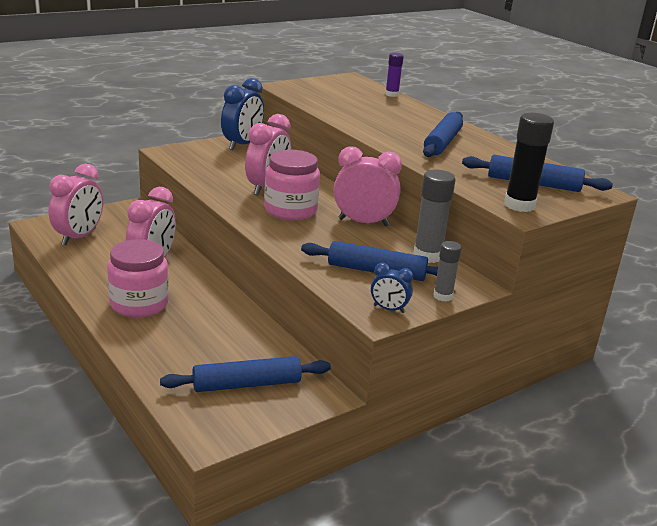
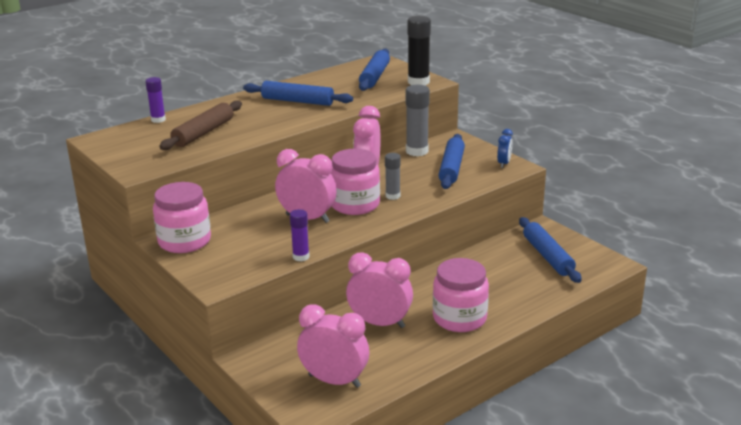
camera: 90 degrees left, 0 degrees up
blue clock [221,78,264,150] -> pink jar [153,182,211,253]
grey glue stick [433,241,462,302] -> grey glue stick moved to [385,153,401,200]
none -> brown rolling pin [159,101,242,150]
none -> purple glue stick [290,209,310,261]

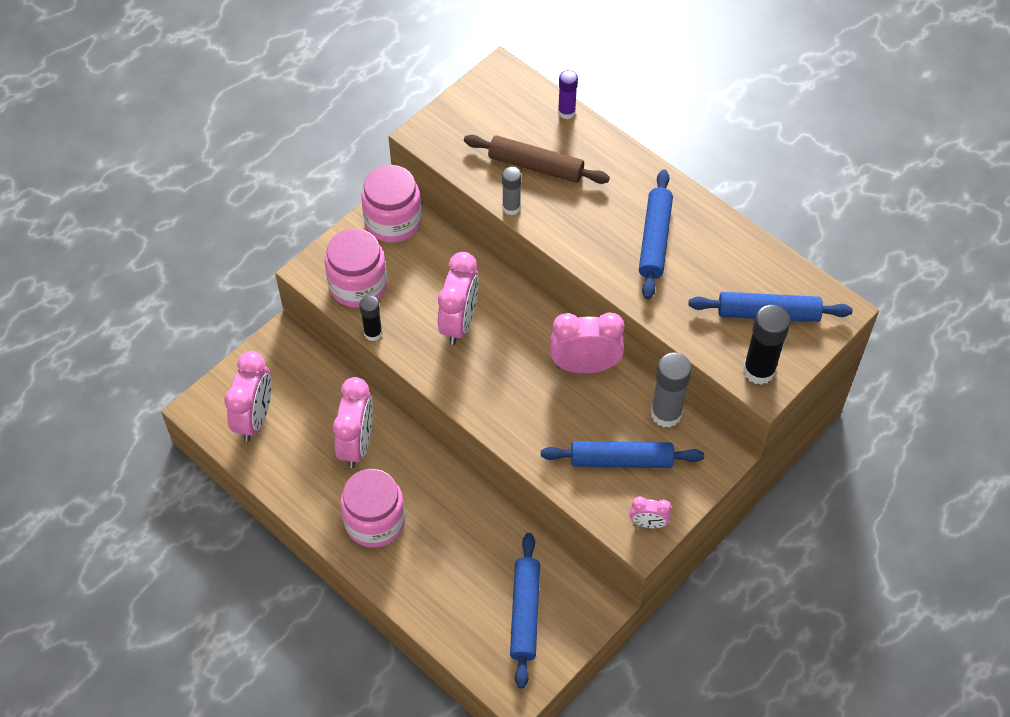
camera: 80 degrees right, 30 degrees up
purple glue stick [290,209,310,261] -> black glue stick [360,296,382,341]
pink jar [331,149,380,215] -> pink jar moved to [325,229,387,308]
grey glue stick [385,153,401,200] -> grey glue stick moved to [502,167,522,215]
blue clock [497,129,513,168] -> pink clock [630,496,671,528]
blue rolling pin [519,217,582,283] -> blue rolling pin turned 60 degrees counterclockwise [510,533,540,689]

